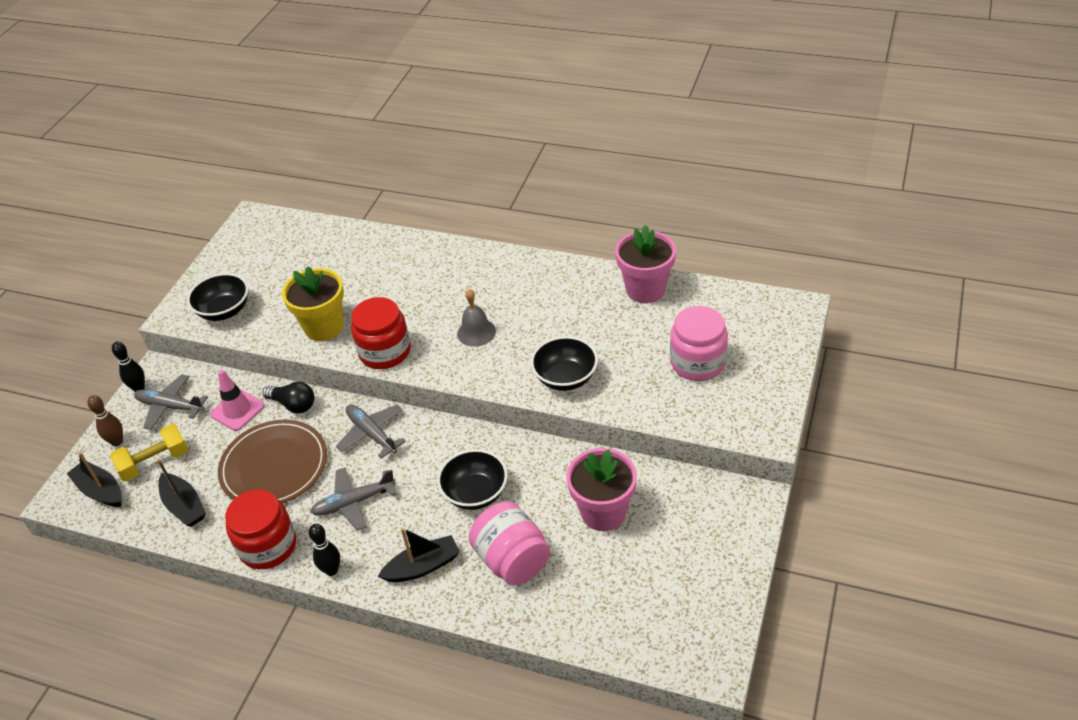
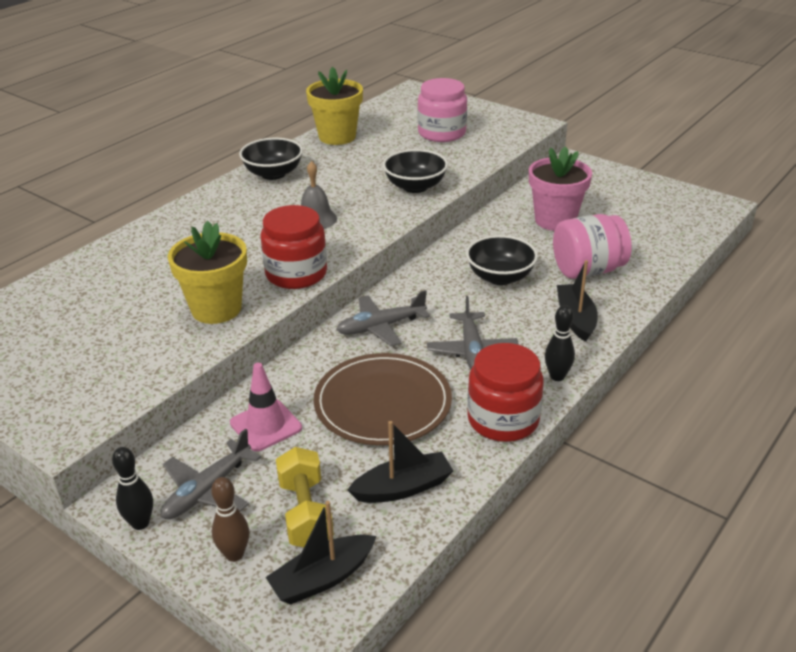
camera: 75 degrees left, 10 degrees down
black bowl [187,273,249,321] -> black bowl moved to [239,138,303,180]
black light bulb [262,382,314,414] -> none
pink flower pot [615,225,676,303] -> yellow flower pot [306,67,363,145]

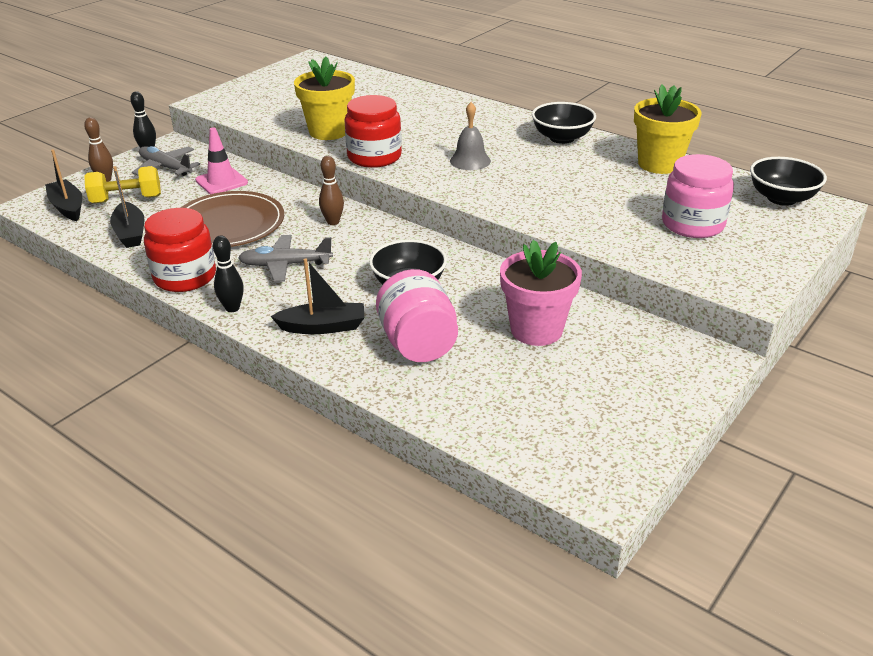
camera: 90 degrees right, 0 degrees up
grey plane [336,290,430,346] -> brown bowling pin [319,156,344,225]
black bowl [383,149,448,193] -> black bowl moved to [750,157,827,206]

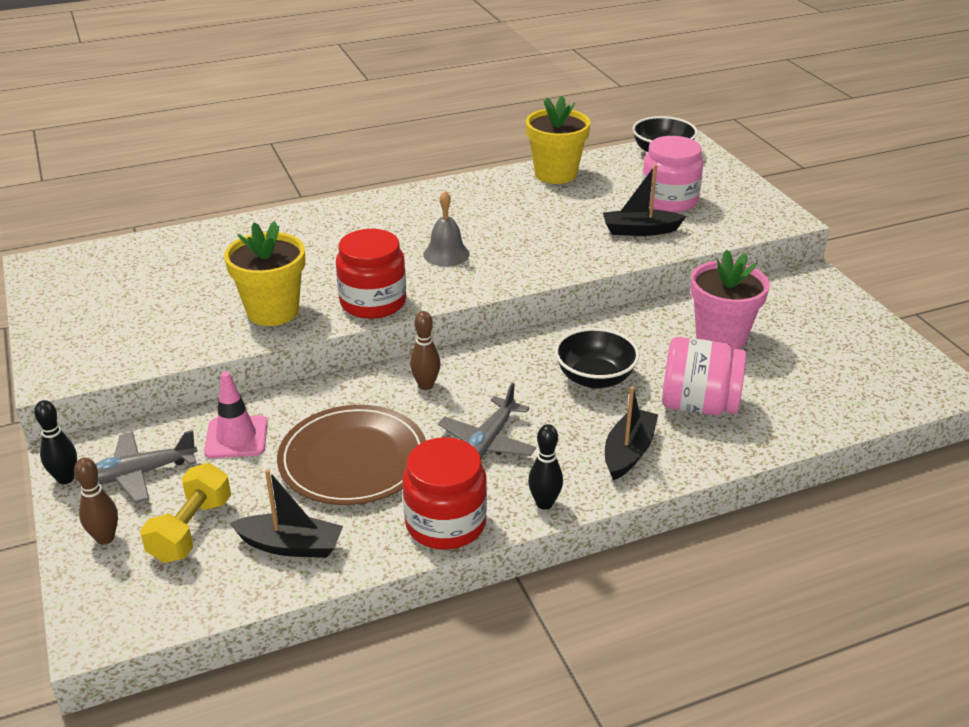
camera: 60 degrees left, 0 degrees up
black boat [45,149,82,221] -> black boat moved to [603,165,686,236]
black bowl [532,102,596,144] -> none

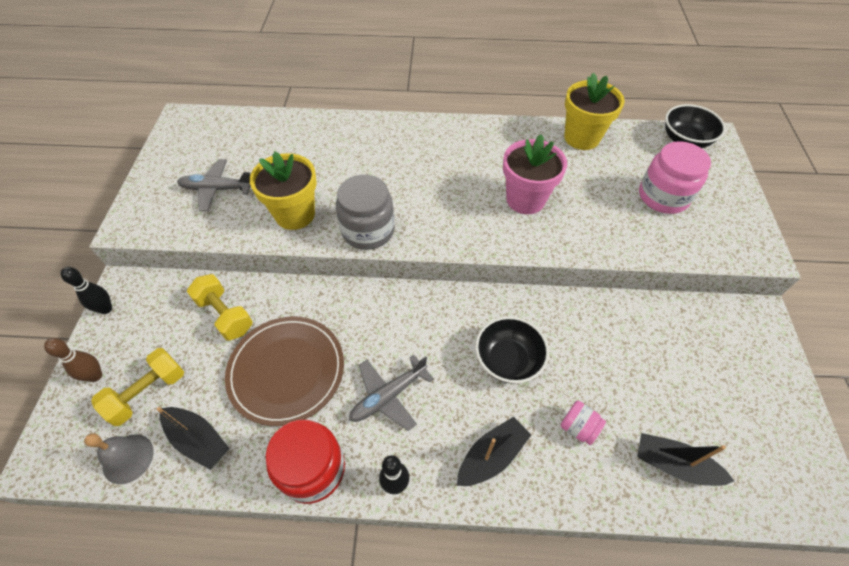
camera: 25 degrees right, 20 degrees up
grey plane [75,430,198,503] -> grey plane moved to [177,159,251,211]
pink traffic cone [204,371,268,458] -> yellow dumbbell [187,274,253,341]
red jar [336,229,406,319] -> grey jar [336,175,395,250]
brown bowling pin [410,311,441,390] -> none
grey bell [423,191,470,266] -> grey bell moved to [84,433,154,484]
black boat [603,165,686,236] -> black boat moved to [637,433,734,486]
pink jar [662,337,746,415] -> pink jar [561,401,606,445], size x0.51
pink flower pot [690,250,770,351] -> pink flower pot moved to [503,134,567,214]

